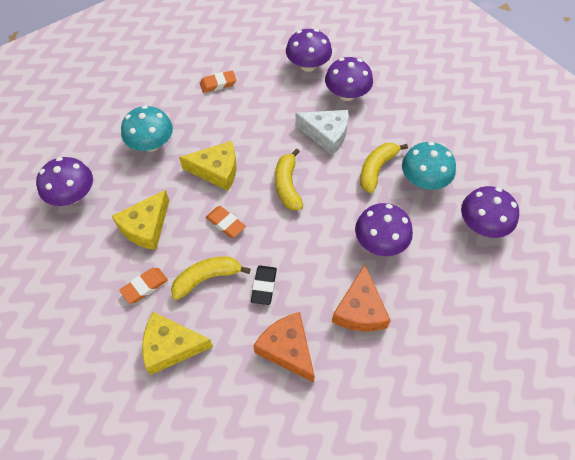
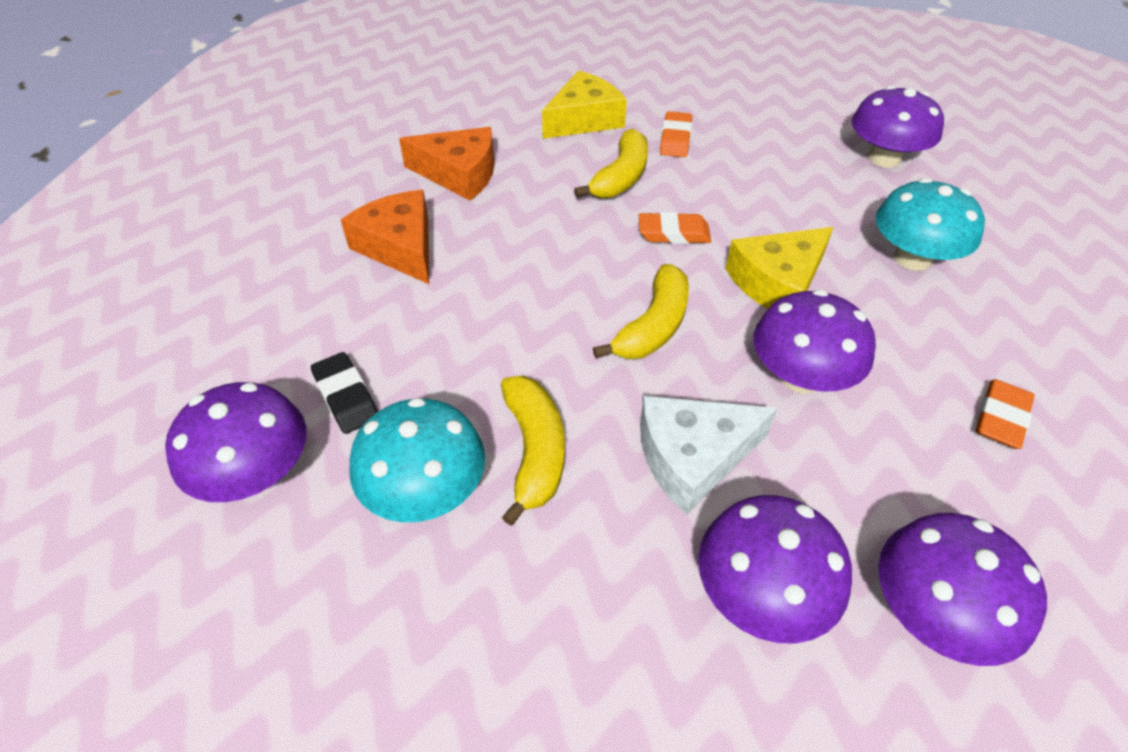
camera: 140 degrees right, 10 degrees down
yellow cheese [112,190,169,250] -> none
black eraser [251,266,277,305] -> black eraser moved to [311,352,378,434]
yellow banana [275,148,303,210] -> yellow banana turned 75 degrees clockwise [593,264,689,359]
purple mushroom [355,203,413,256] -> purple mushroom moved to [753,289,876,393]

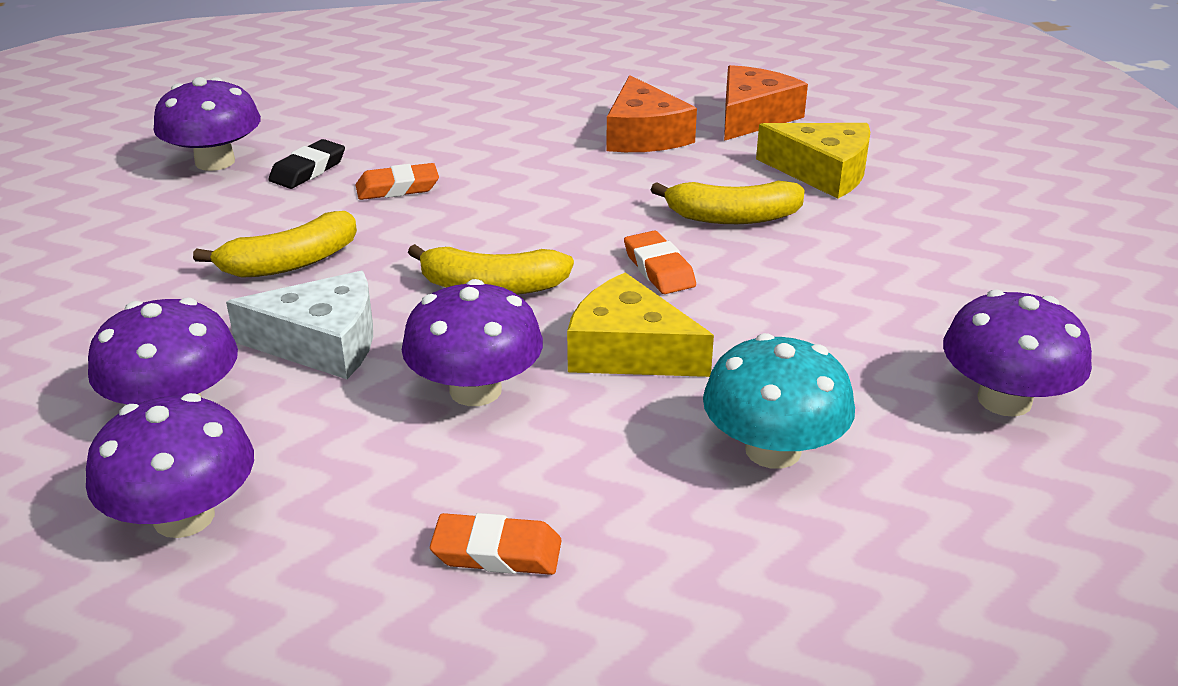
camera: 65 degrees right, 15 degrees down
orange cheese [341,190,429,284] -> orange cheese moved to [724,65,808,141]
turquoise mushroom [349,398,485,522] -> none
white cheese [640,396,777,514] -> white cheese turned 135 degrees clockwise [226,271,373,379]
orange eraser [660,111,692,157] -> orange eraser moved to [355,163,439,200]

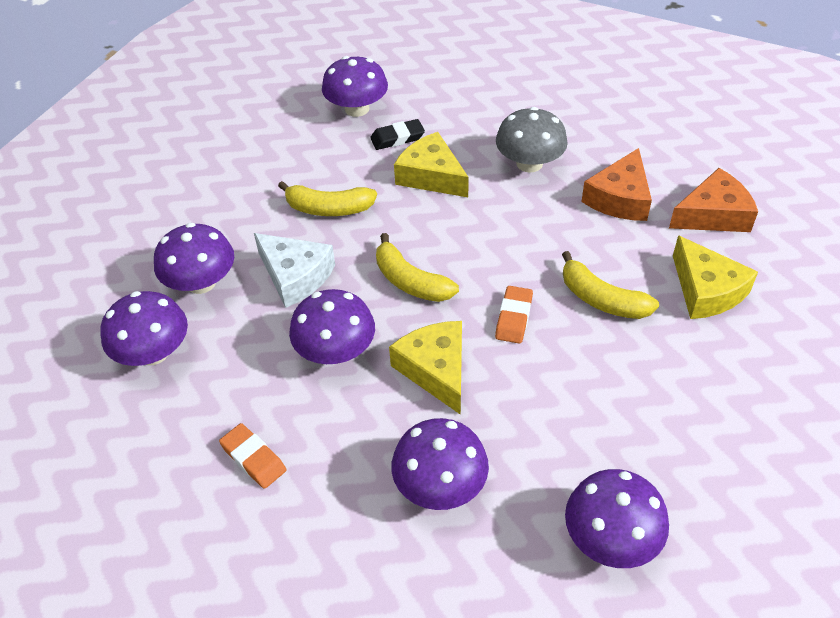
camera: 40 degrees right, 15 degrees up
orange eraser [355,163,439,200] -> yellow cheese [394,132,469,197]
turquoise mushroom [703,333,855,469] -> purple mushroom [391,418,489,510]
none -> grey mushroom [496,107,568,173]

